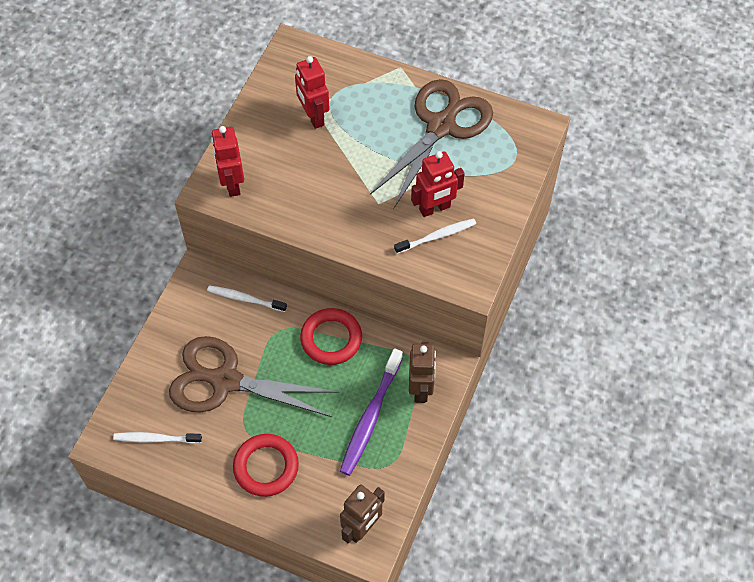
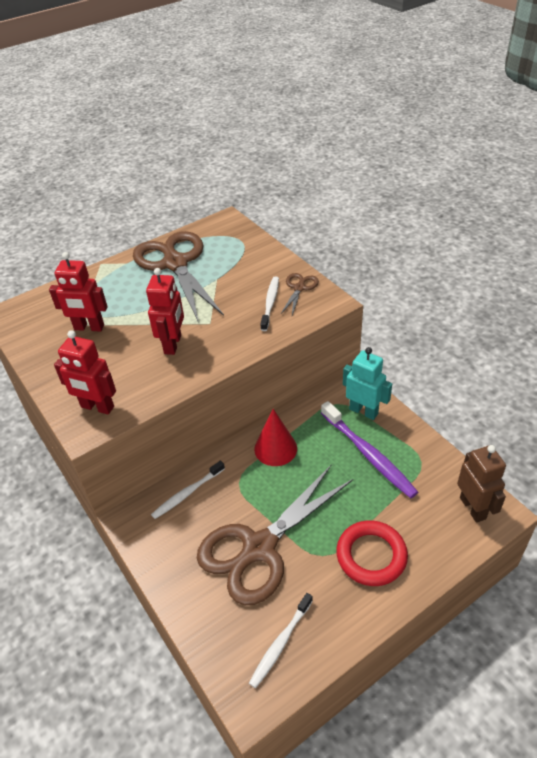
camera: 55 degrees left, 15 degrees down
red ring [300,308,362,365] -> red cone [254,409,297,466]
brown robot [409,342,436,403] -> turquoise robot [343,347,392,420]
red robot [411,151,465,217] -> red robot moved to [146,268,184,355]
none -> brown scissors [280,273,319,315]

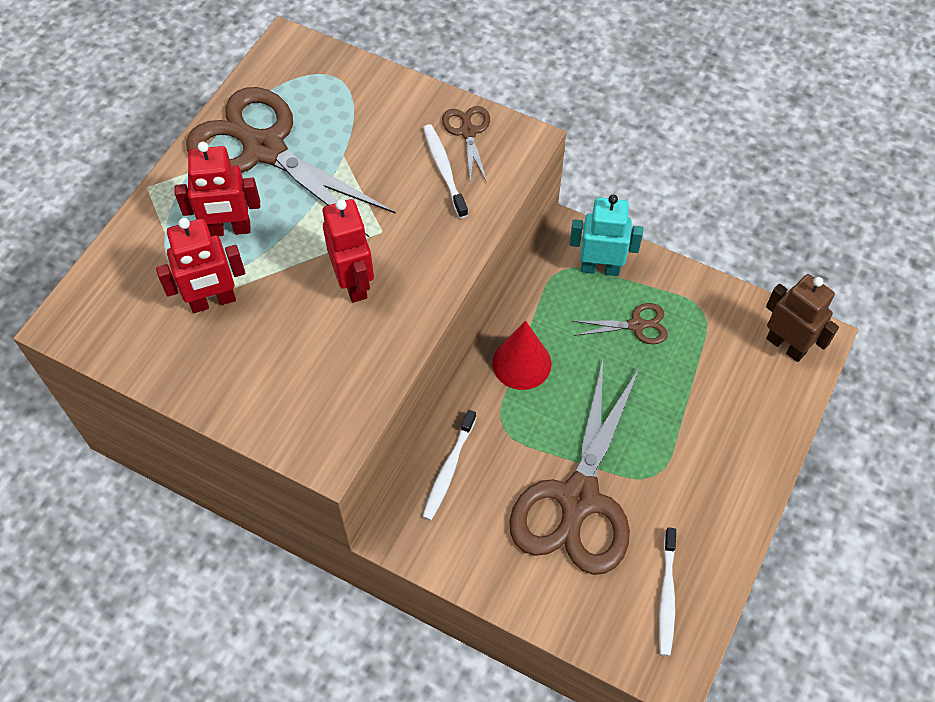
camera: 30 degrees left, 15 degrees up
red robot [54,330,116,415] -> red robot moved to [175,142,260,236]
purple toothbrush [321,401,418,498] -> brown scissors [574,303,668,344]
red ring [336,520,408,586] -> none

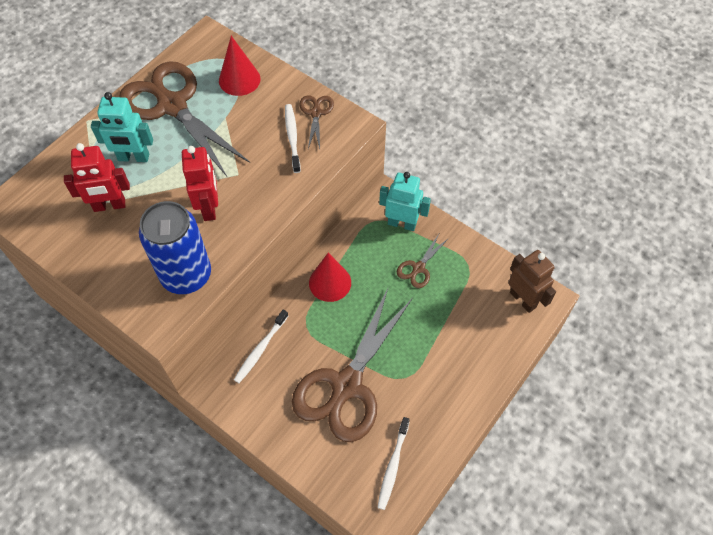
camera: 10 degrees right, 0 degrees up
red robot [175,142,260,236] -> turquoise robot [91,92,153,162]
brown scissors [574,303,668,344] -> brown scissors turned 120 degrees clockwise [397,234,449,288]
none -> blue can [139,201,211,294]
none -> red cone [219,36,260,96]

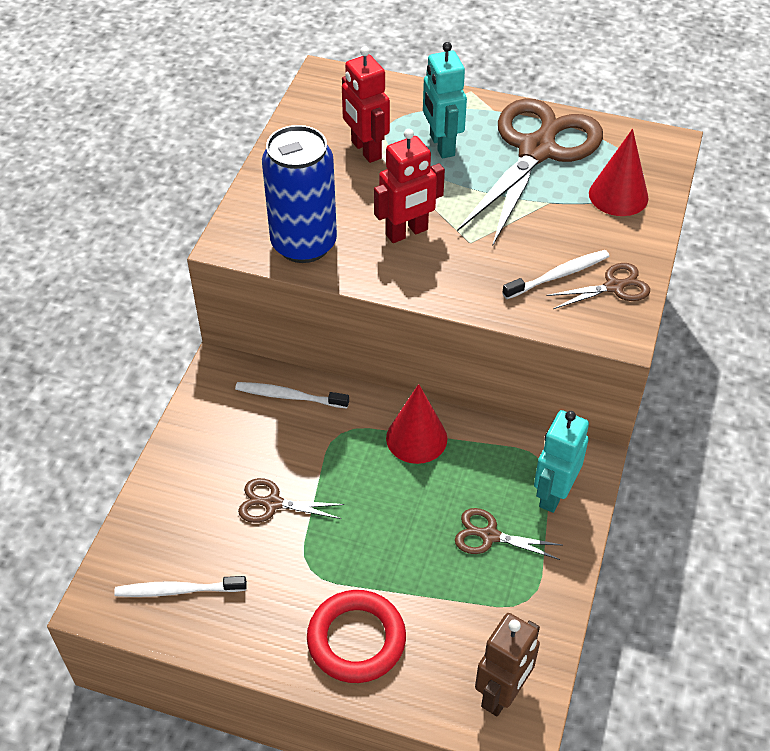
camera: 70 degrees right, 10 degrees down
brown scissors [292,289,413,442] -> brown scissors [238,478,344,523], size x0.43
turquoise robot [379,172,431,231] -> turquoise robot turned 150 degrees counterclockwise [534,410,589,513]
none -> red ring [307,590,406,683]

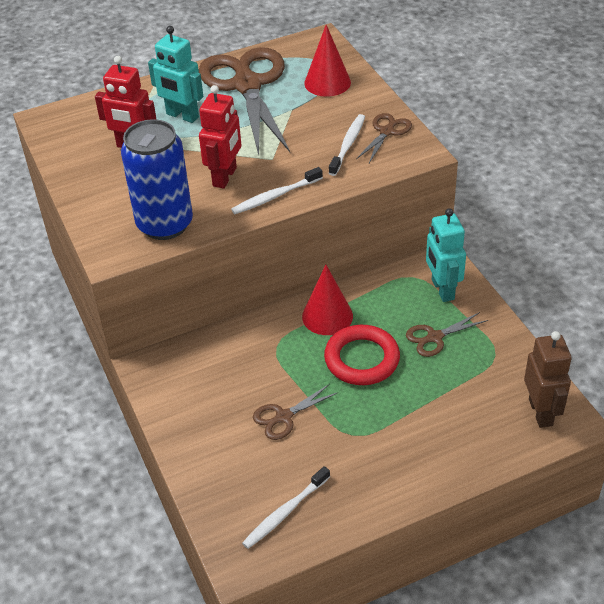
camera: 40 degrees left, 5 degrees down
white toothbrush [235,382,349,408] -> white toothbrush moved to [231,167,323,214]
red ring [307,590,406,683] -> red ring moved to [324,325,400,385]

